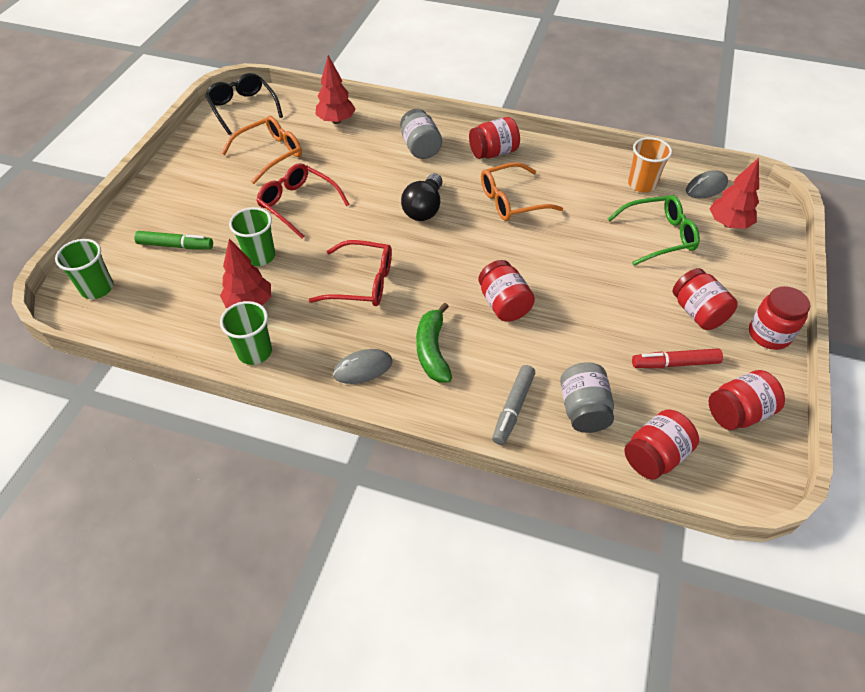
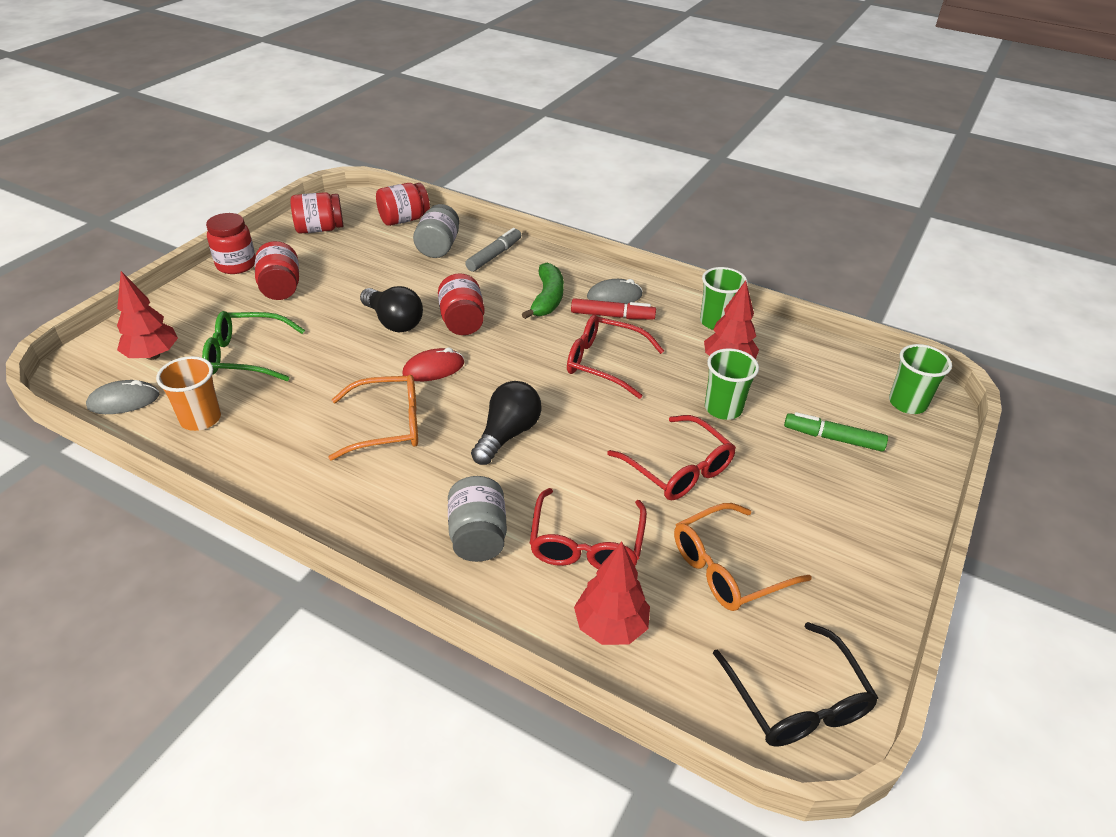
camera: 170 degrees left, 10 degrees down
red jar [469,117,520,159] -> none
red marker [632,348,723,368] -> red marker moved to [571,298,656,320]
none -> black light bulb [360,286,423,332]
none -> red mouse [402,348,464,381]
none -> red glasses [530,488,647,569]

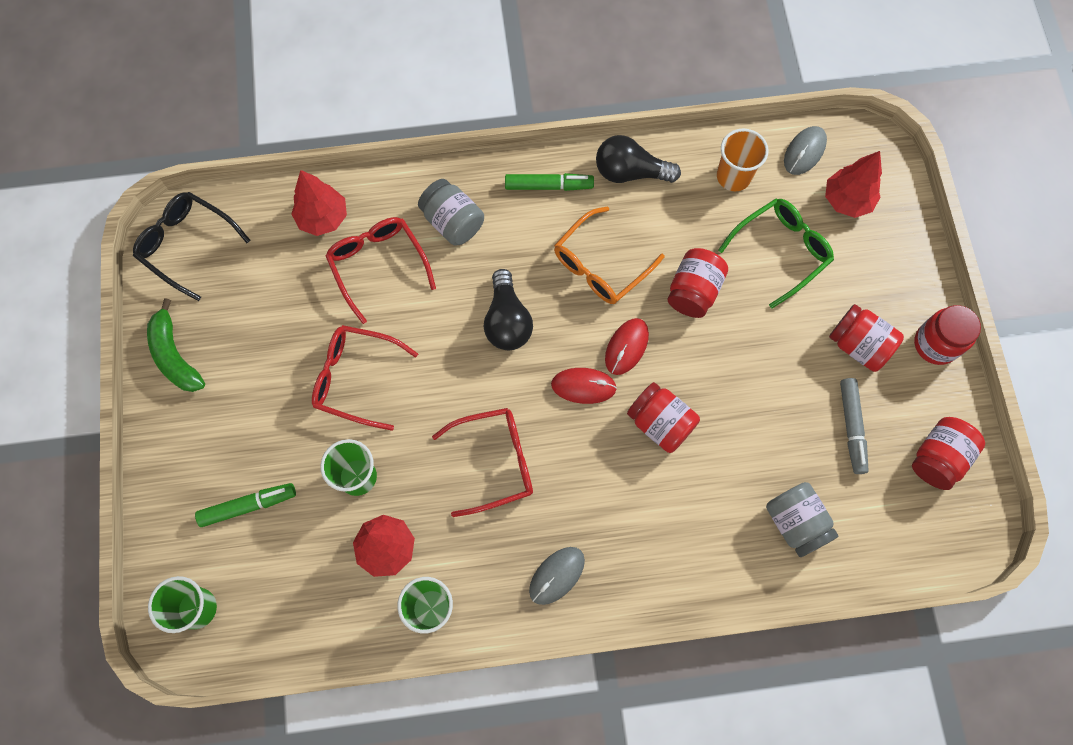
camera: 145 degrees right, 30 degrees up
black light bulb [360,286,423,332] -> black light bulb moved to [596,135,681,183]
red jar [376,183,430,226] -> red jar moved to [668,248,728,318]
grey marker [465,228,521,272] -> grey marker moved to [840,378,869,474]
green banana [522,263,564,319] -> green banana moved to [147,298,205,392]
red marker [571,298,656,320] -> none
orange glasses [674,503,812,611] -> none
none -> green marker [505,173,594,191]
none -> red mouse [551,368,617,404]

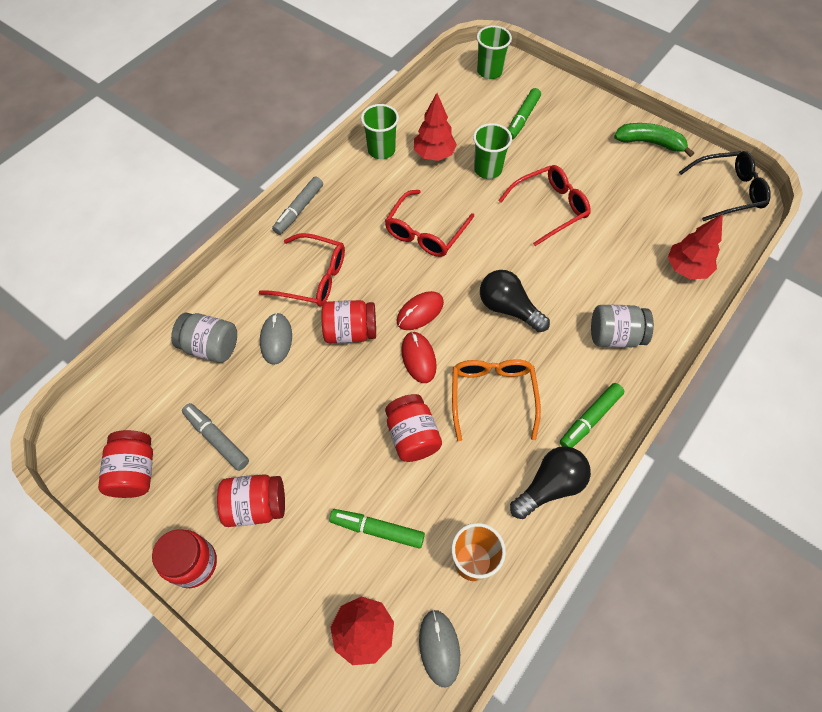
camera: 135 degrees right, 10 degrees down
red glasses [325,217,436,324] -> red glasses moved to [258,233,345,306]
grey mouse [529,547,585,605] -> grey mouse moved to [260,313,292,365]
green glasses [718,198,834,309] -> green marker [329,509,425,548]
none -> grey marker [272,177,323,235]

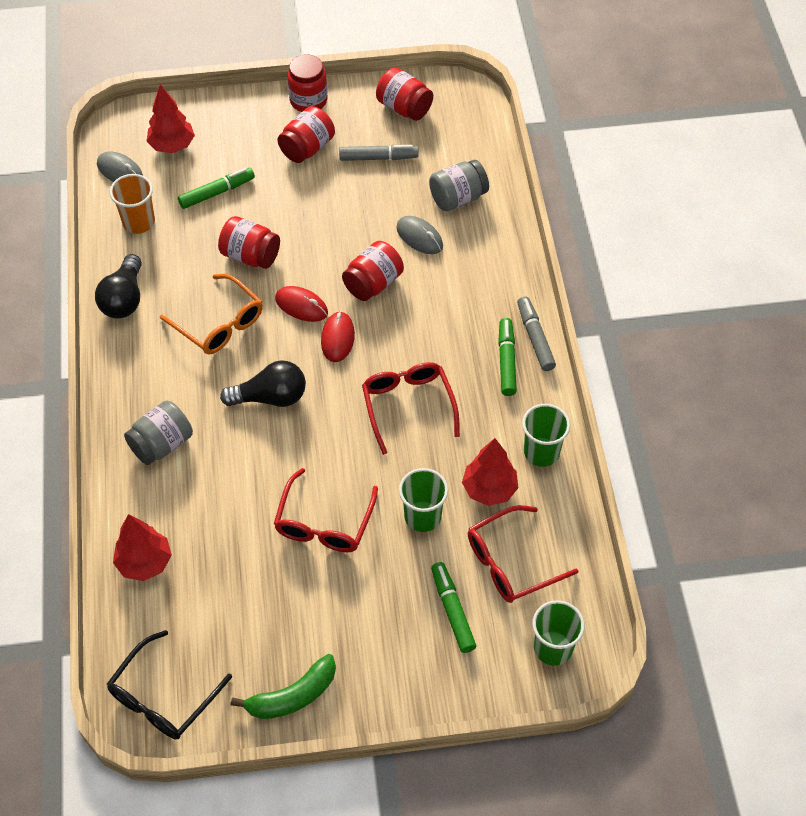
camera: 135 degrees right, 5 degrees down
red glasses [258,233,345,306] -> red glasses moved to [468,505,578,603]
green marker [560,383,624,448] -> green marker moved to [498,318,517,396]

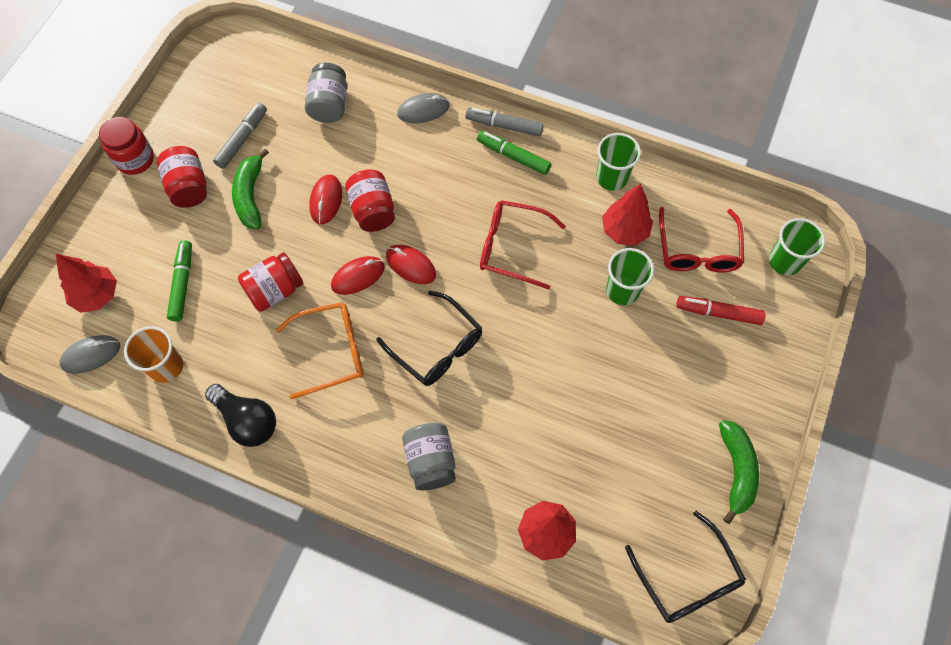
camera: 60 degrees left, 10 degrees up
black light bulb [220,360,306,407] -> black glasses [376,291,482,386]
red glasses [274,468,378,552] -> none
red jar [376,68,433,121] -> none
grey mouse [396,216,443,254] -> grey mouse moved to [397,93,449,123]
green marker [431,562,476,653] -> red marker [676,296,765,325]
none -> green banana [232,148,269,229]
none -> red mouse [309,174,342,224]

